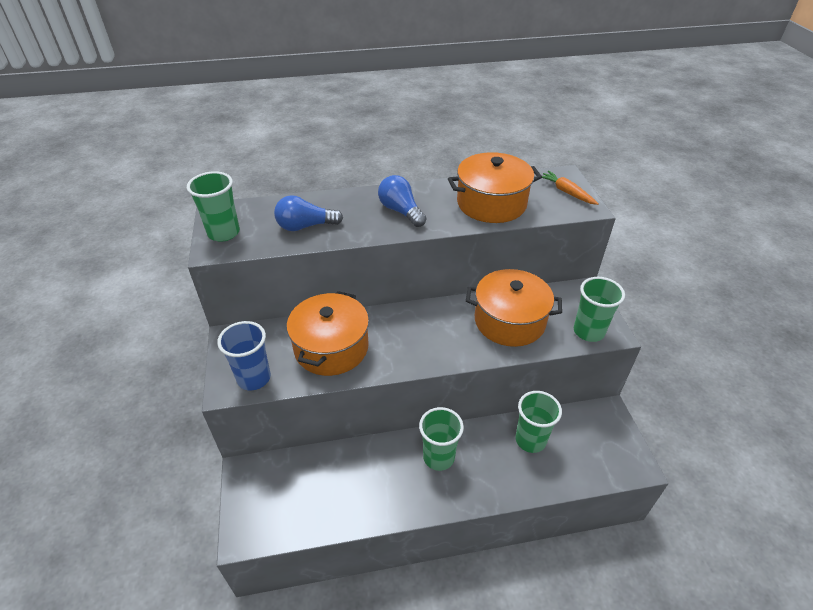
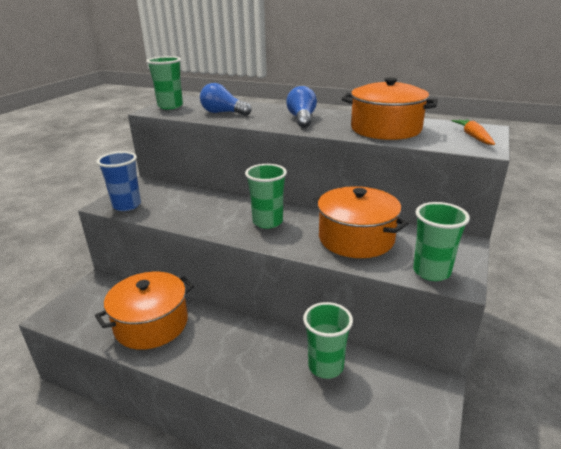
camera: 35 degrees right, 15 degrees down
orange pot [287,291,369,376] -> orange pot moved to [95,272,194,350]
green cup [419,407,464,471] -> green cup moved to [245,164,287,229]

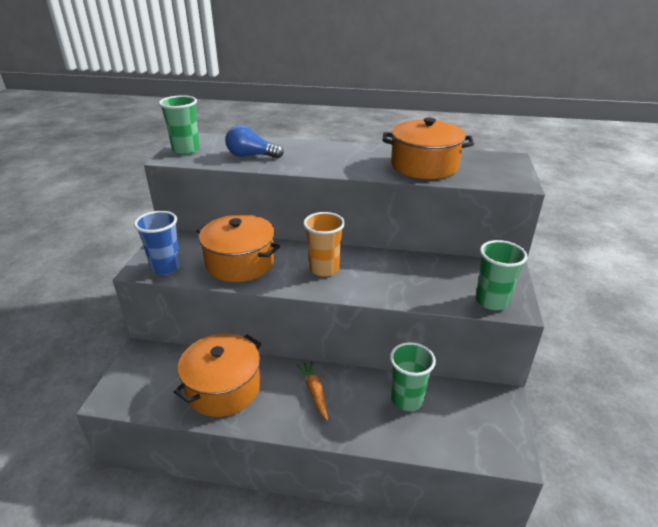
camera: 15 degrees left, 5 degrees up
green cup [245,164,287,229] -> orange cup [303,212,345,277]
blue light bulb [286,86,317,128] -> none
orange pot [314,186,409,258] -> orange pot moved to [197,214,280,282]
orange carrot [452,119,495,145] -> orange carrot moved to [296,361,328,421]

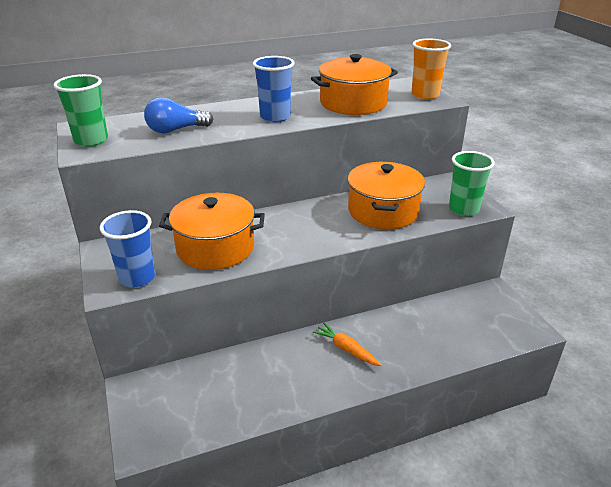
camera: 30 degrees left, 0 degrees up
orange pot [174,334,261,417] -> orange pot moved to [348,162,425,229]
orange cup [303,212,345,277] -> orange cup moved to [412,38,451,100]
green cup [390,342,436,411] -> none
none -> blue cup [253,56,295,122]

